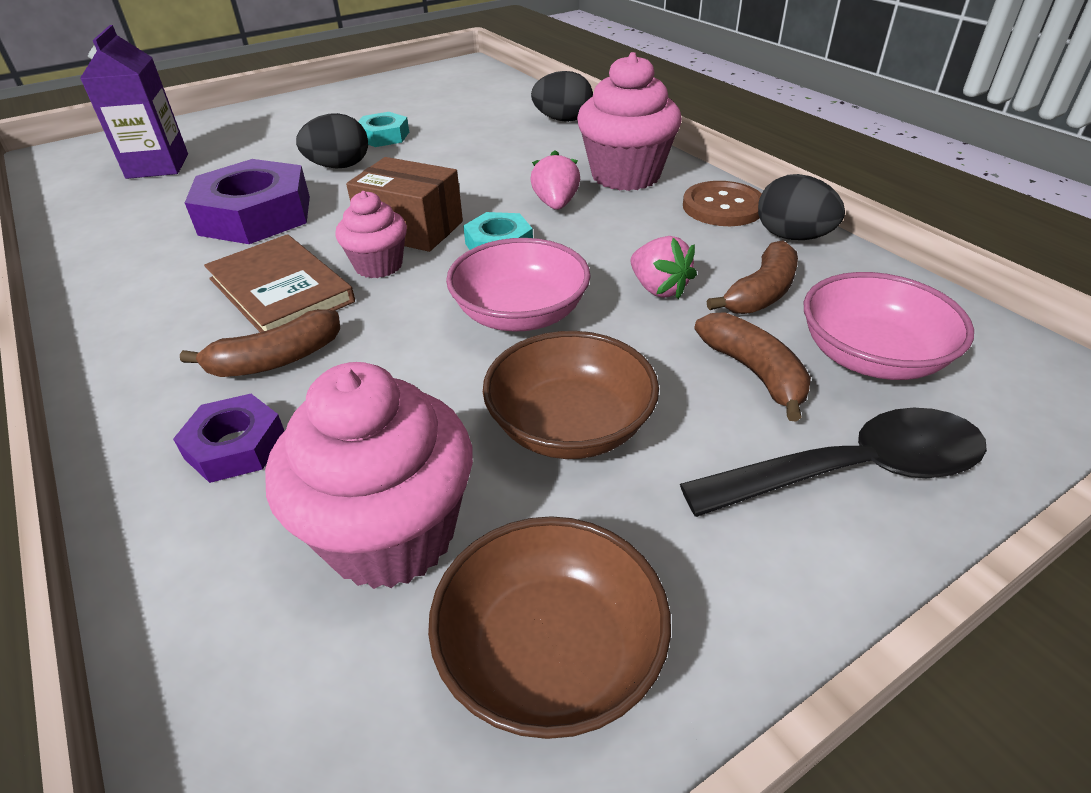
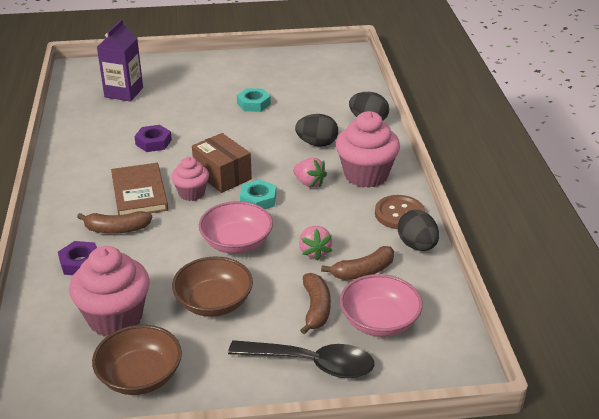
camera: 25 degrees right, 5 degrees down
purple nut [185,159,310,244] -> purple nut [134,125,172,152], size x0.54
black egg [296,113,368,169] -> black egg moved to [295,114,338,147]
pink strawberry [531,150,580,210] -> pink strawberry turned 105 degrees clockwise [293,158,327,188]

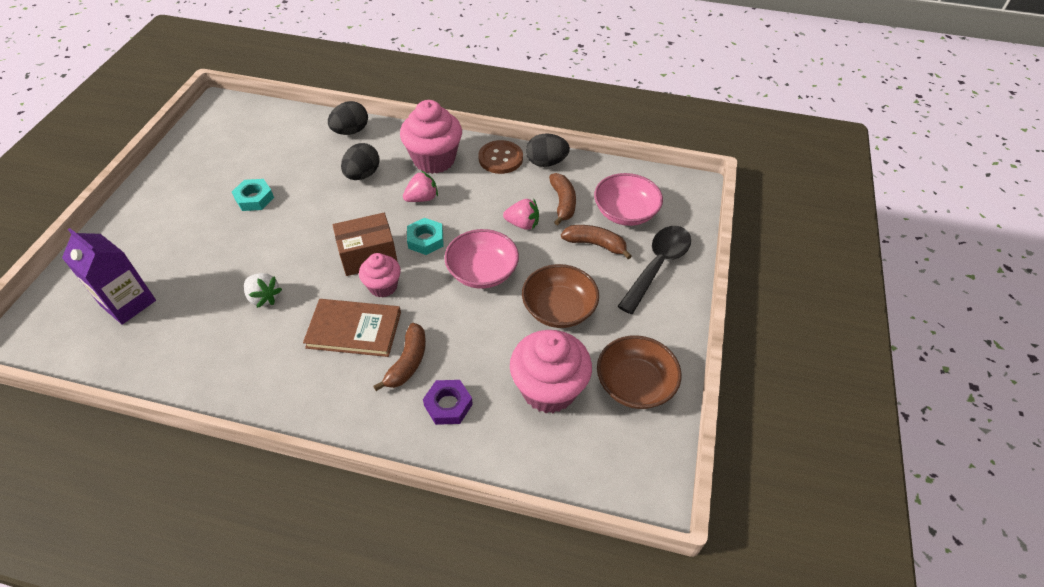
camera: 70 degrees left, 15 degrees up
purple nut [134,125,172,152] -> white strawberry [244,273,282,308]

